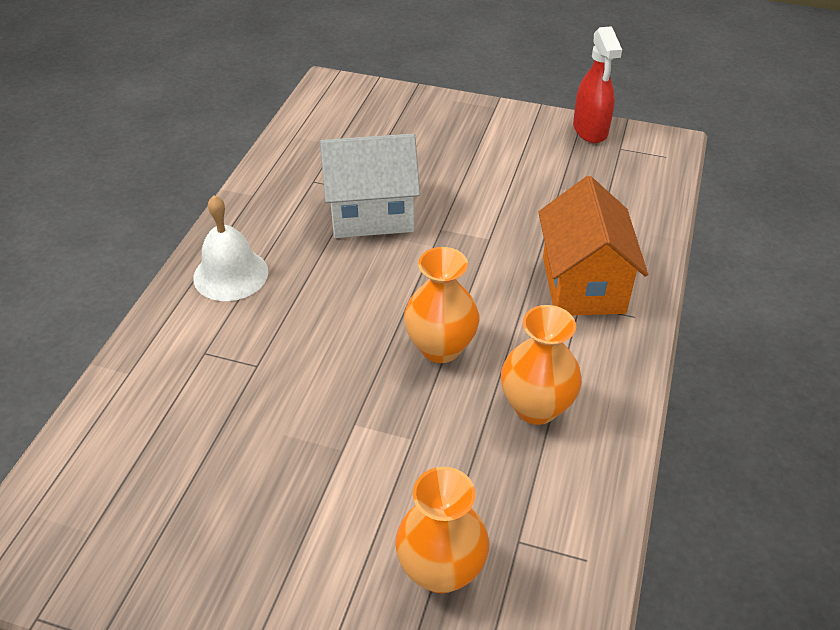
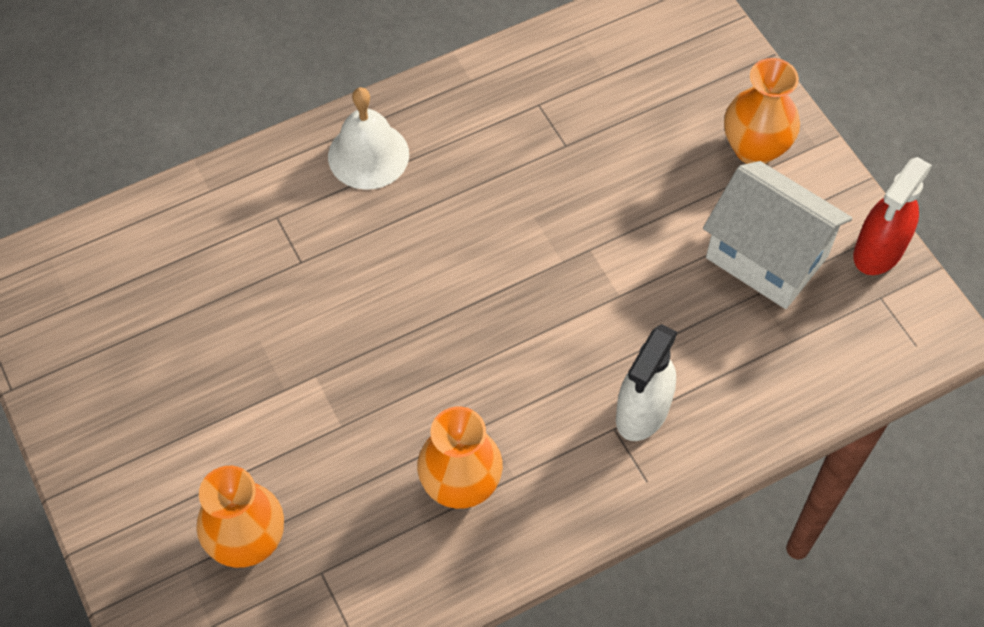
camera: 45 degrees right, 15 degrees up
white house [320,134,420,238] -> white house moved to [703,161,852,309]
orange vase [404,247,479,363] -> orange vase moved to [724,58,800,164]
orange house [538,176,648,316] -> white spray bottle [616,324,677,441]

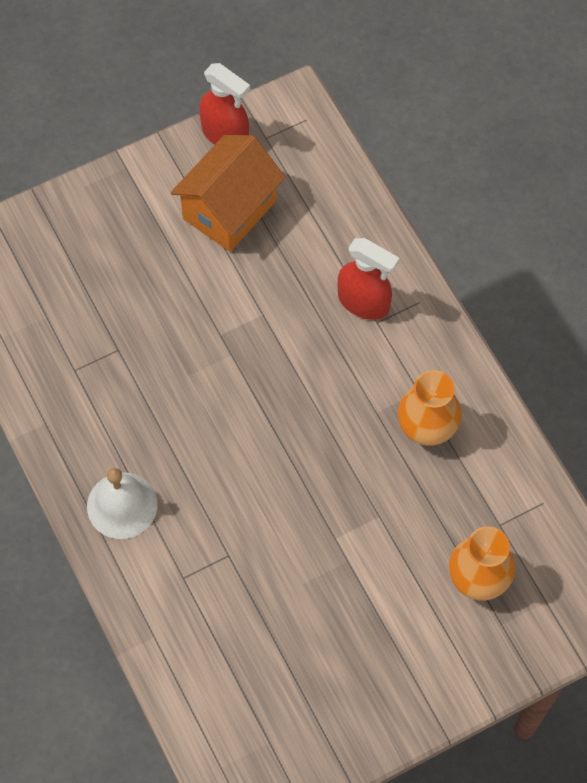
camera: 90 degrees left, 5 degrees up
white spray bottle [616,324,677,441] -> red spray bottle [338,238,400,320]
white house [703,161,852,309] -> orange house [171,135,285,252]
orange vase [724,58,800,164] -> none

